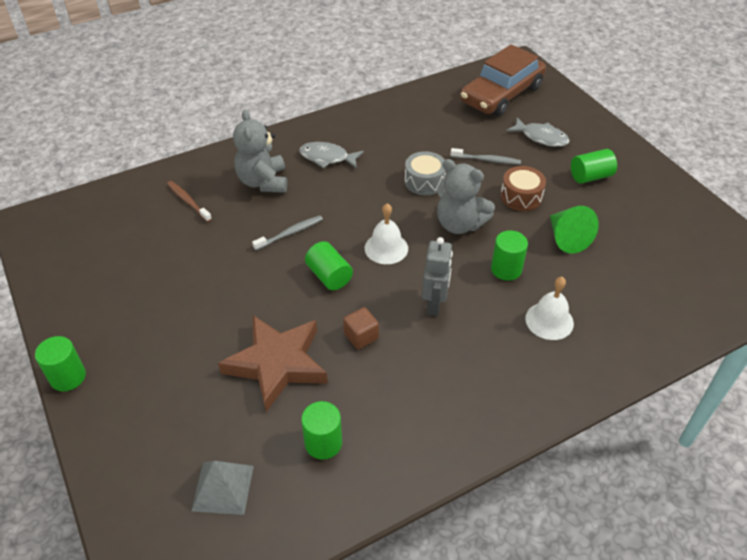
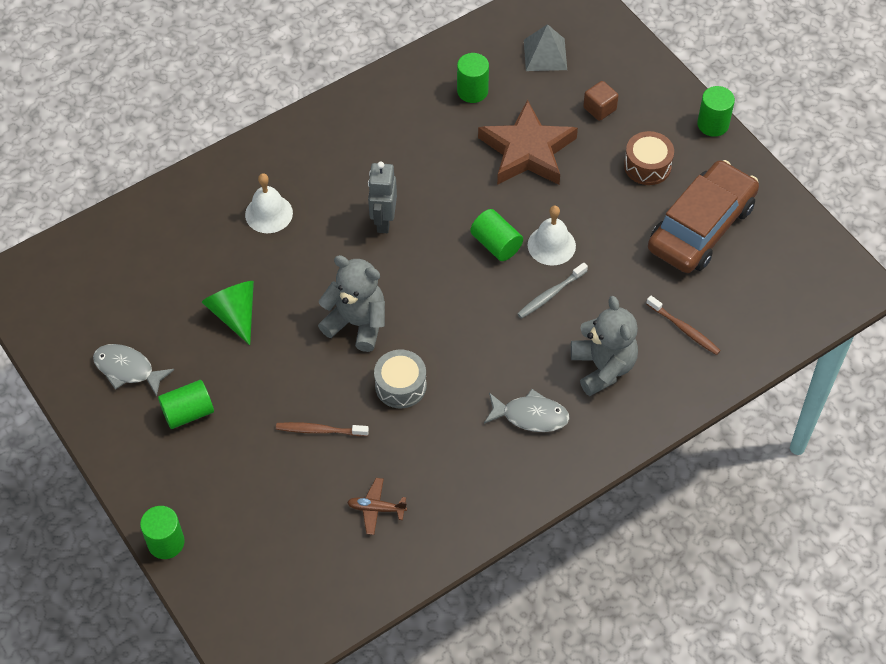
camera: 175 degrees right, 10 degrees up
brown cube [343,307,379,349] -> brown cube moved to [583,81,618,121]
white bell [365,203,408,264] -> white bell moved to [528,206,576,266]
grey toothbrush [451,148,521,165] -> brown toothbrush [276,422,369,436]
brown car [460,44,546,116] -> brown car moved to [648,160,759,273]
green cylinder [491,230,528,281] -> green cylinder moved to [140,506,185,559]
brown drum [501,166,546,211] -> brown drum moved to [624,131,674,185]
grey fish [506,117,569,147] -> grey fish moved to [93,344,174,397]
none -> brown plane [347,478,407,535]

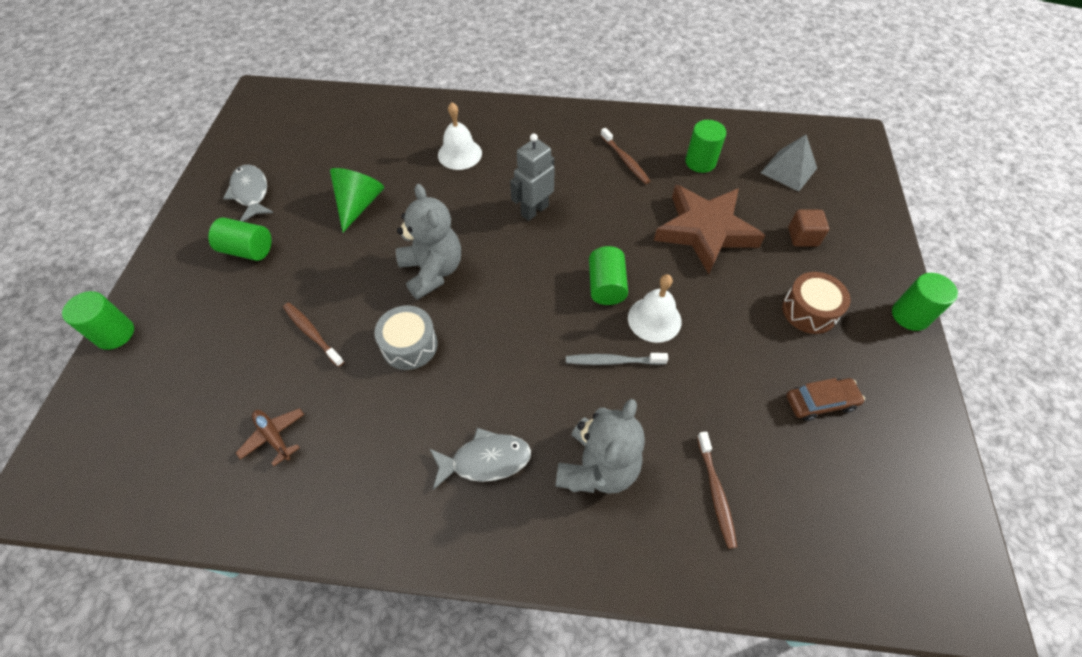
camera: 40 degrees right, 0 degrees up
grey fish [484,389,570,432] -> grey fish turned 60 degrees counterclockwise [430,428,531,490]
brown car [648,160,759,273] -> brown car [786,378,865,421], size x0.44
none -> brown toothbrush [600,128,650,184]

